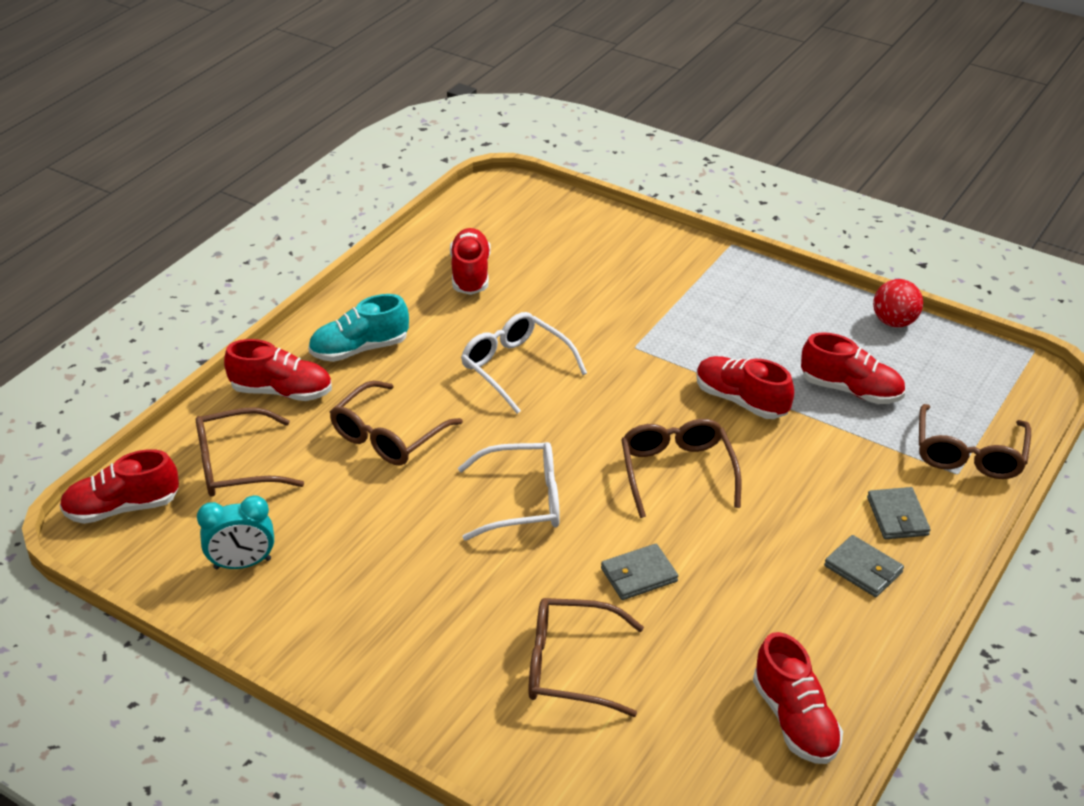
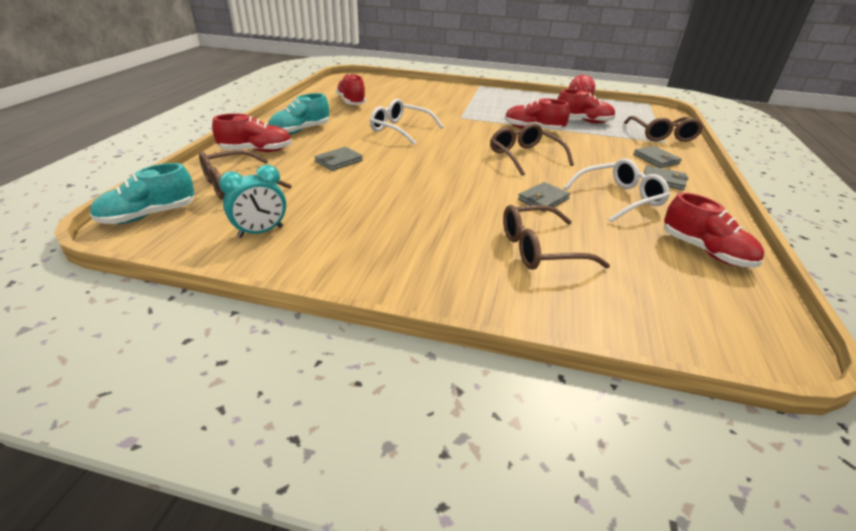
camera: 20 degrees left, 5 degrees down
red shoe [60,449,179,524] -> turquoise shoe [90,163,194,224]
brown glasses [330,381,463,466] -> grey wallet [315,147,363,171]
white glasses [458,442,560,541] -> white glasses moved to [564,159,670,222]

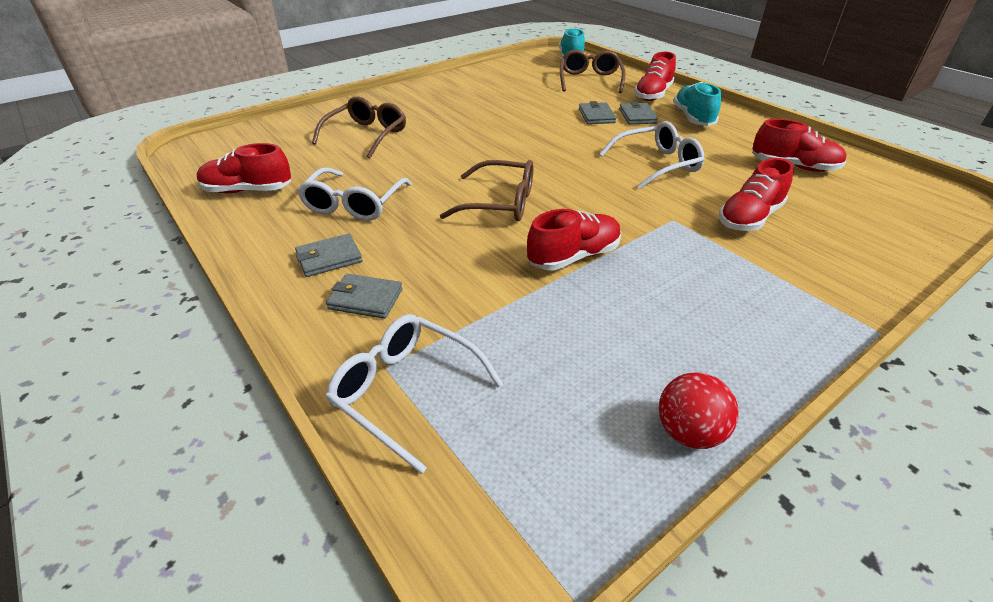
camera: 130 degrees right, 5 degrees up
turquoise clock [219,165,286,238] -> none
grey wallet [518,182,570,212] -> grey wallet moved to [619,101,658,124]
red shoe [557,89,616,123] -> red shoe moved to [719,158,794,231]
brown glasses [624,116,703,142] -> white glasses [325,314,503,474]

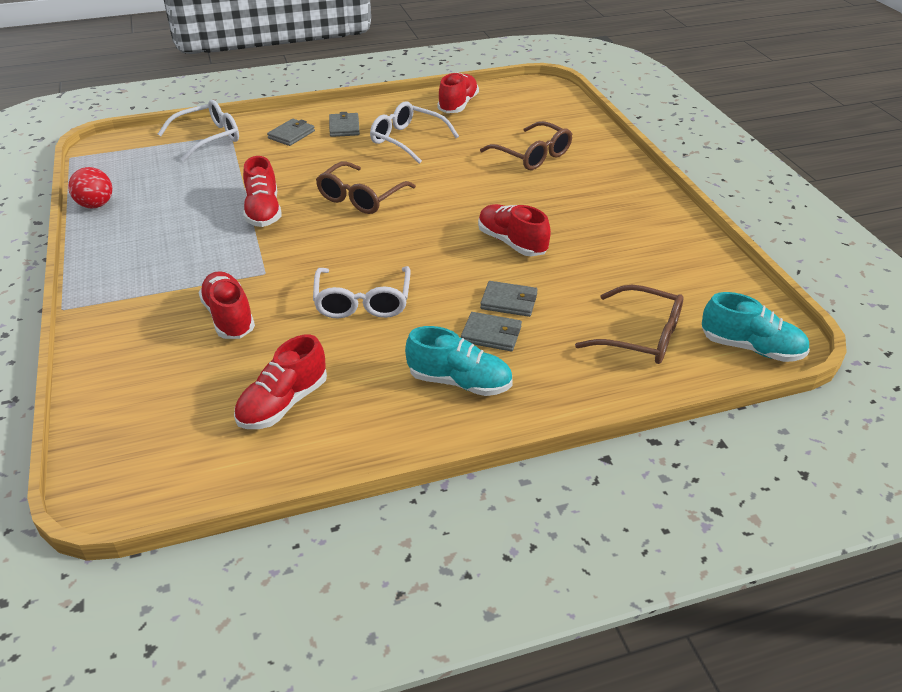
camera: 110 degrees right, 0 degrees up
red shoe [634,52,676,101] -> red shoe moved to [478,204,551,257]

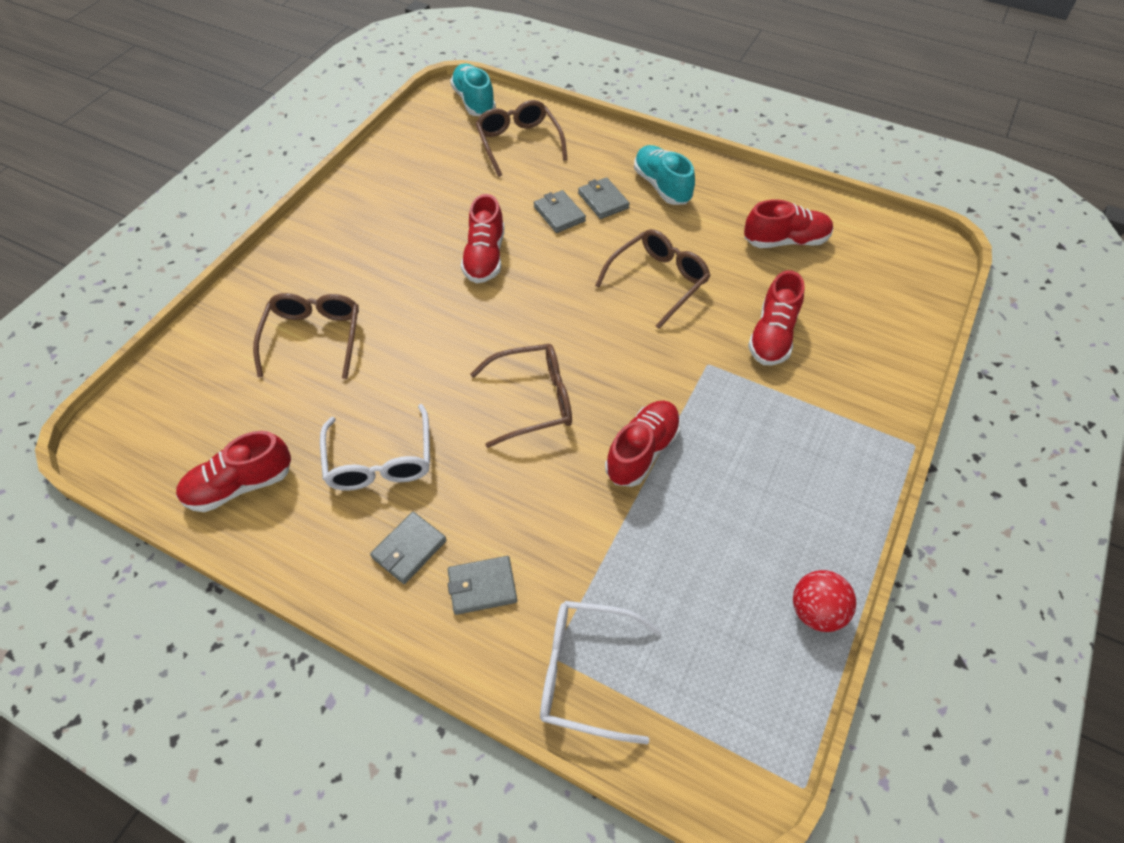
camera: 135 degrees left, 15 degrees up
white glasses [313,266,411,318] -> brown glasses [595,229,711,329]

